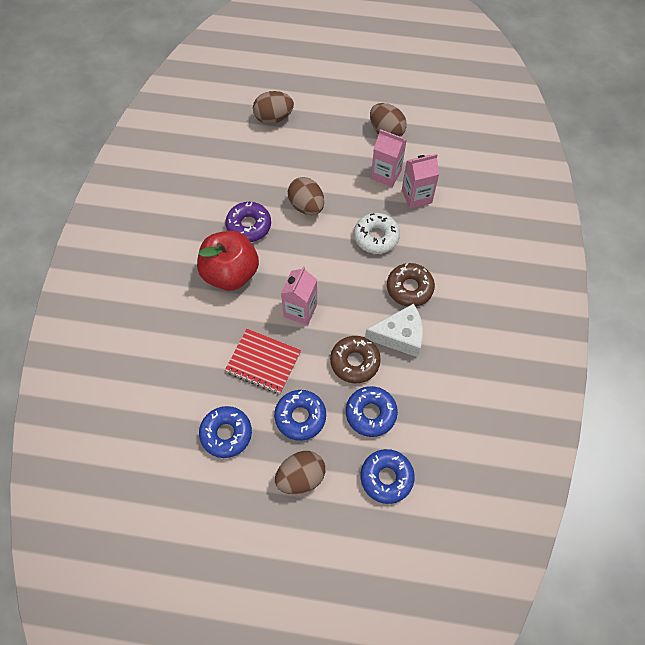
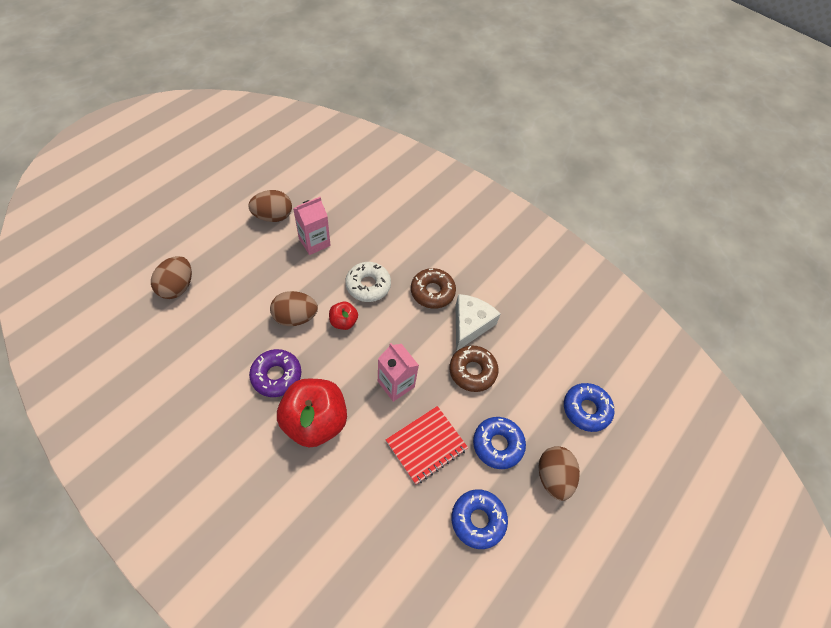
camera: 65 degrees left, 5 degrees down
blue donut [346,386,398,437] -> none
pink carton [402,154,439,209] -> none
none -> red apple [329,302,358,330]

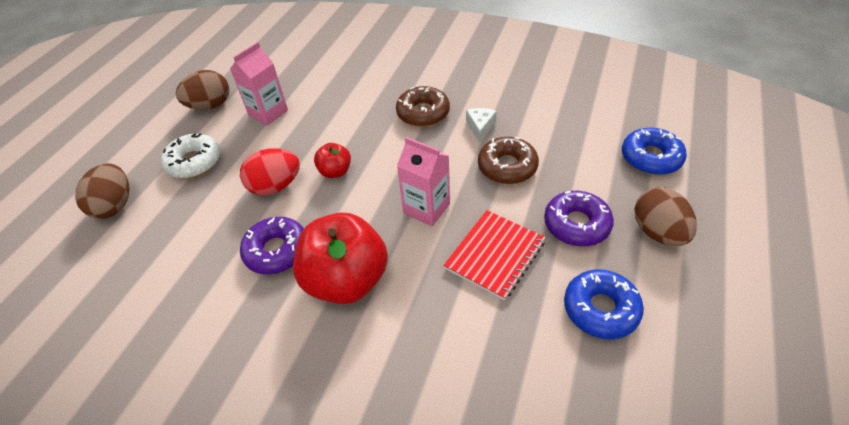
camera: 10 degrees left, 10 degrees down
brown egg [270,291,318,326] -> red egg [240,148,300,196]
white donut [345,262,391,302] -> white donut moved to [161,133,220,178]
white cheese [455,294,501,351] -> white cheese [466,108,497,143], size x0.56
blue donut [473,417,526,469] -> purple donut [544,191,614,246]

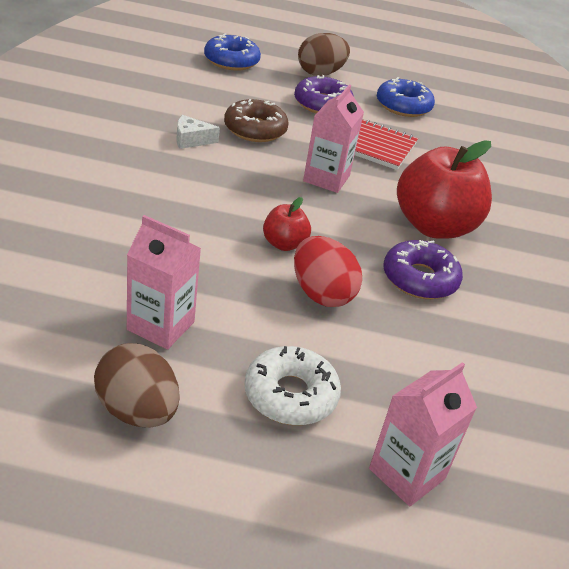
camera: 110 degrees left, 10 degrees down
brown egg [75,163,129,219] -> pink carton [369,362,477,506]
brown donut [396,86,450,127] -> none

